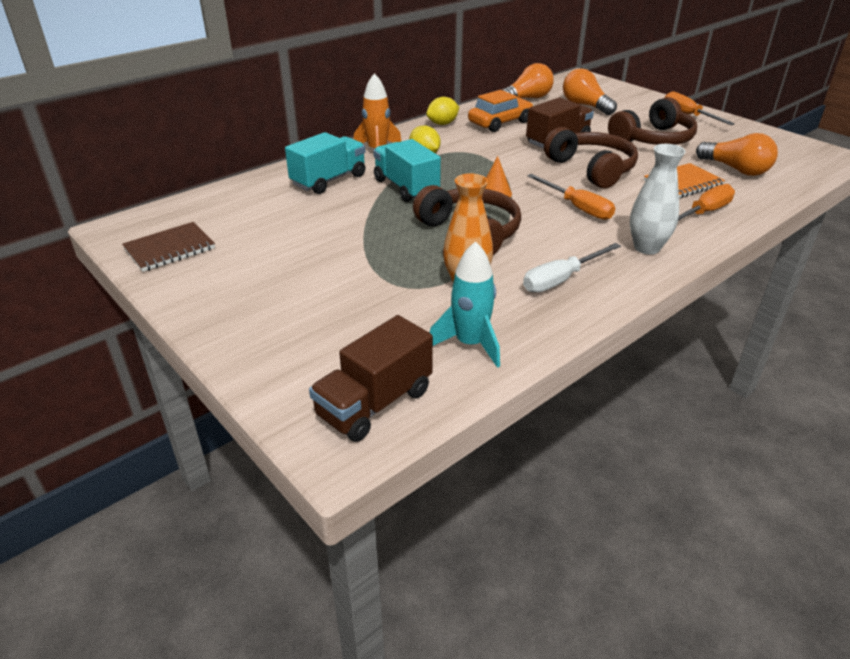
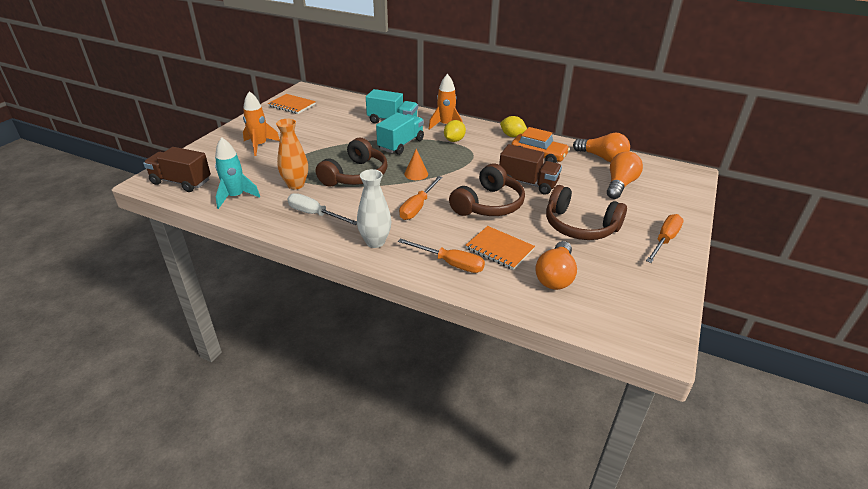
camera: 65 degrees right, 0 degrees up
brown notebook [122,222,215,272] -> orange notebook [268,94,316,114]
none -> orange rocket [243,91,280,156]

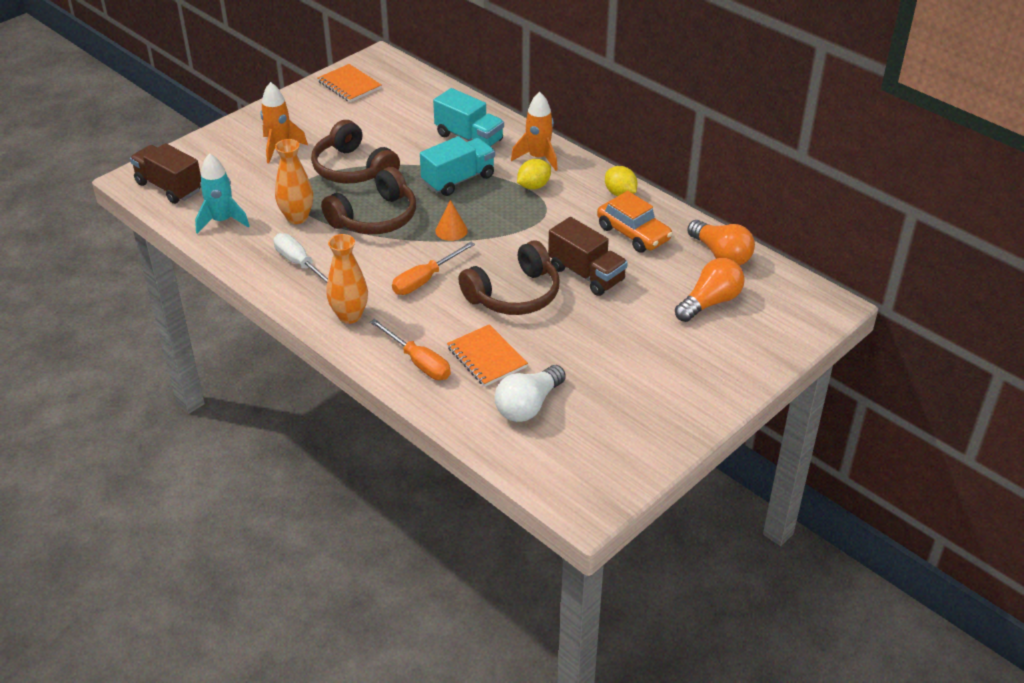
camera: 20 degrees right, 5 degrees up
white vase [357,169,391,248] -> orange vase [326,234,368,324]
orange light bulb [535,241,577,290] -> white light bulb [495,365,566,422]
brown headphones [546,185,627,240] -> brown headphones moved to [311,120,400,183]
orange screwdriver [646,214,684,263] -> none

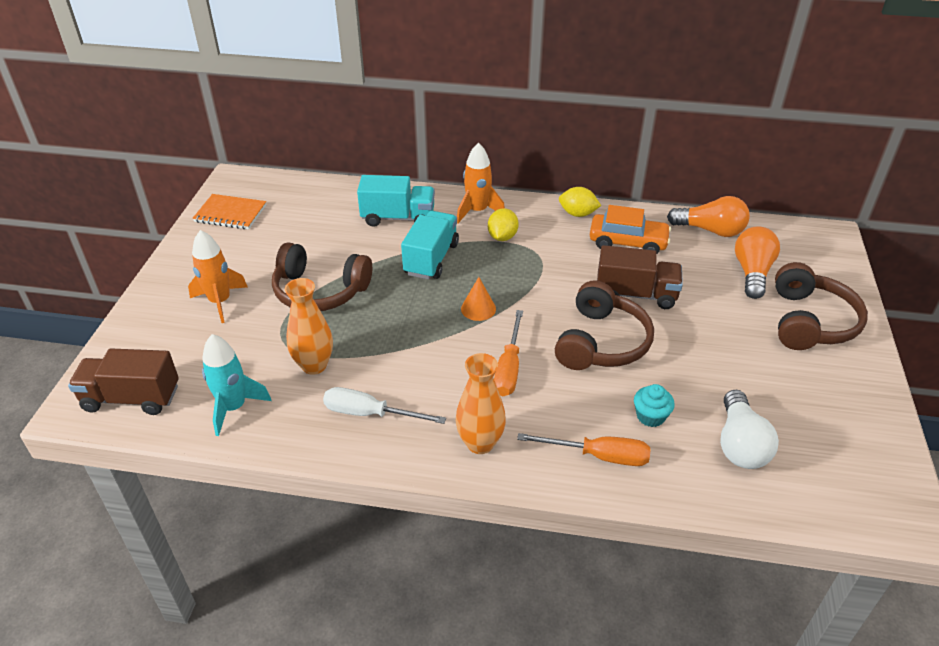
camera: 35 degrees left, 0 degrees up
brown headphones [321,167,416,235] -> brown headphones moved to [775,262,868,350]
orange notebook [447,324,528,387] -> turquoise cupcake [634,384,675,427]

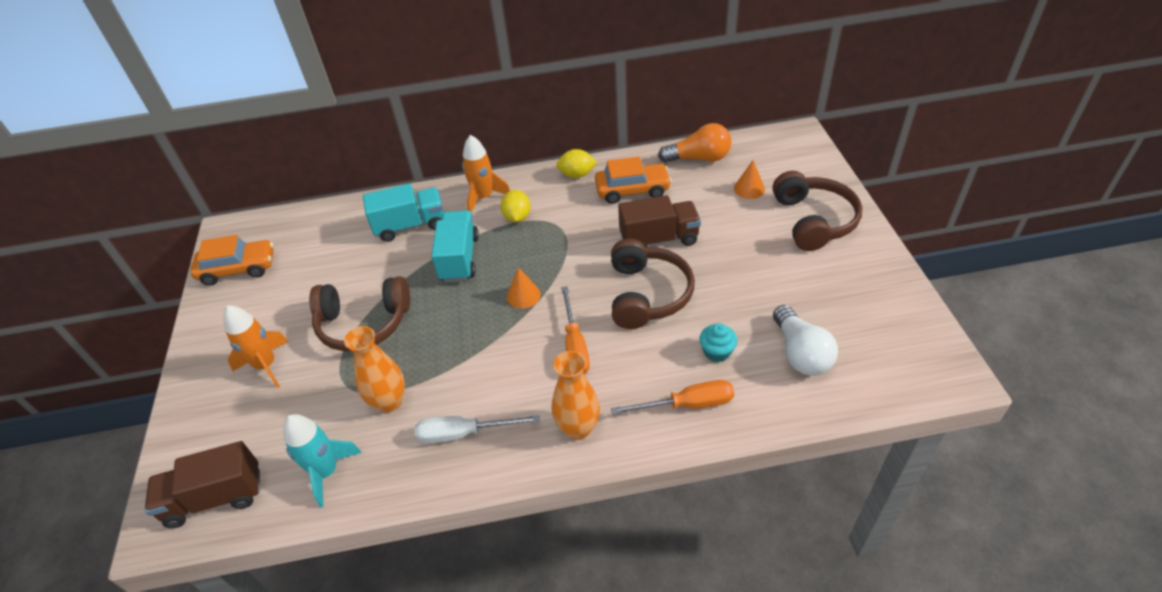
camera: 15 degrees left, 5 degrees up
orange notebook [193,194,266,229] -> orange car [190,235,274,286]
orange light bulb [735,226,780,299] -> orange cone [734,160,765,199]

